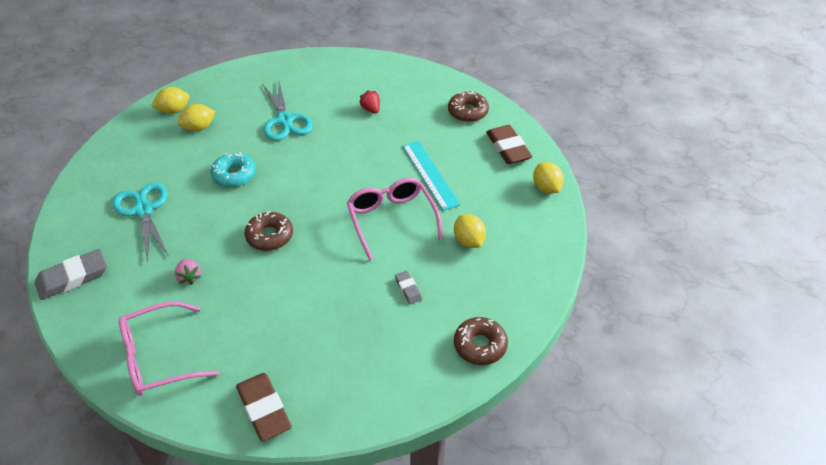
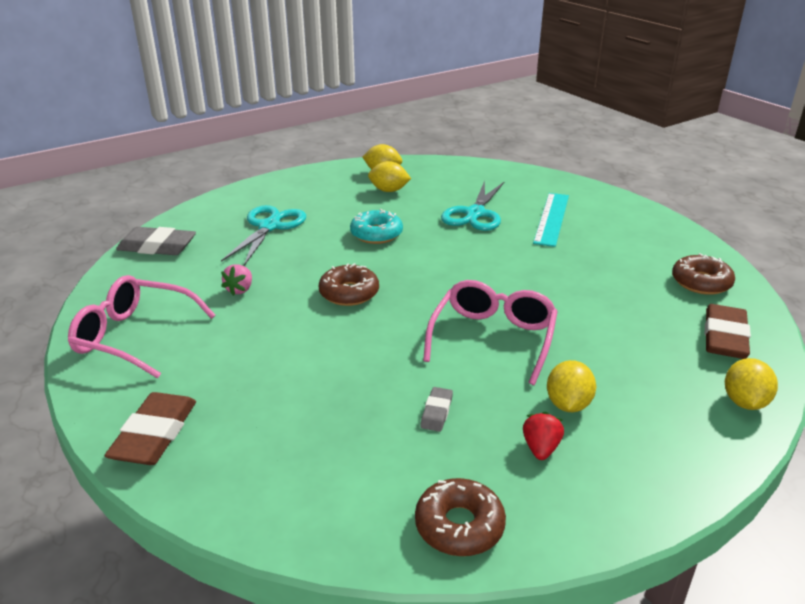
camera: 40 degrees right, 15 degrees down
red strawberry [359,90,380,114] -> red strawberry moved to [523,412,564,460]
turquoise ruler [403,141,460,211] -> turquoise ruler moved to [533,193,569,247]

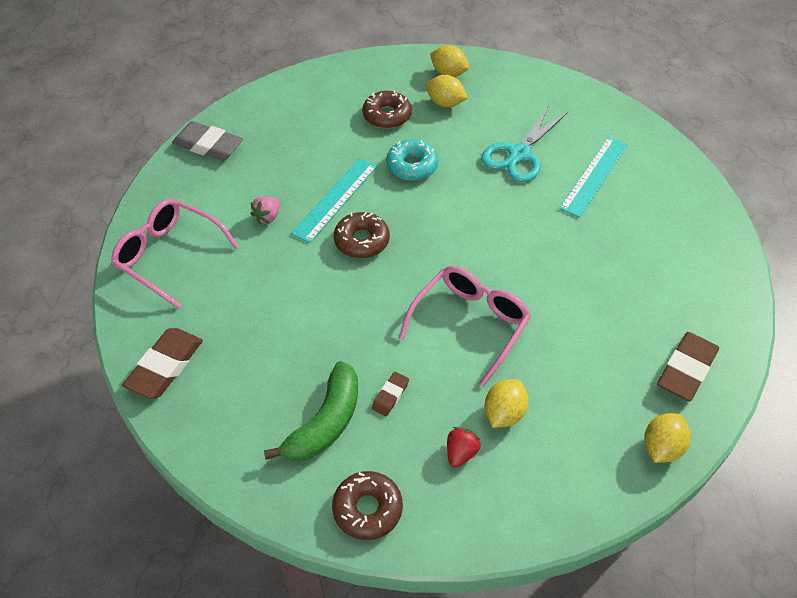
camera: 15 degrees right, 20 degrees up
turquoise scissors [221,205,306,266] -> none
grey eraser [420,387,453,432] -> brown eraser [372,372,409,416]
brown donut [672,253,735,295] -> brown donut moved to [362,90,412,129]
none -> green banana [264,361,358,461]
none -> turquoise ruler [291,158,377,243]

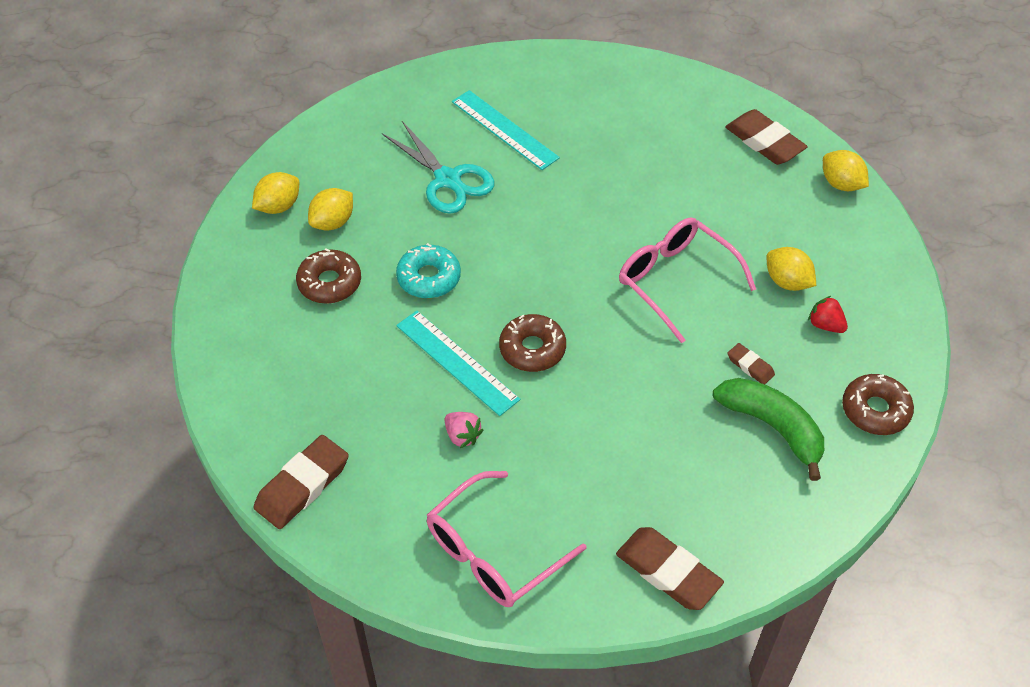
camera: 75 degrees left, 0 degrees up
grey eraser [172,121,243,161] -> brown eraser [253,435,349,529]

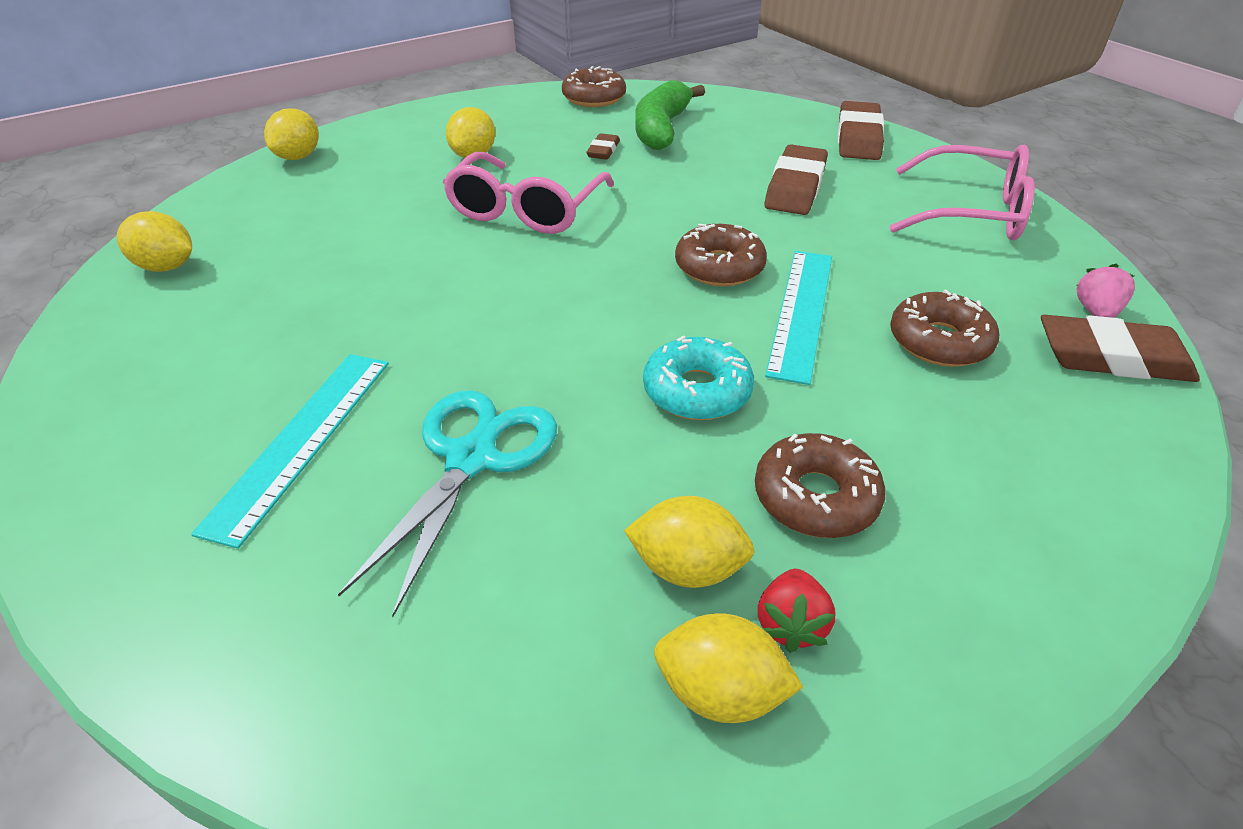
camera: 120 degrees left, 10 degrees down
pink strawberry [445,412,483,448] -> pink strawberry moved to [1077,264,1135,318]
brown eraser [725,109,808,165] -> brown eraser moved to [765,144,828,215]
red strawberry [808,296,848,333] -> red strawberry moved to [758,569,835,653]
none -> yellow lemon [117,211,192,272]
none -> brown donut [890,289,999,367]

